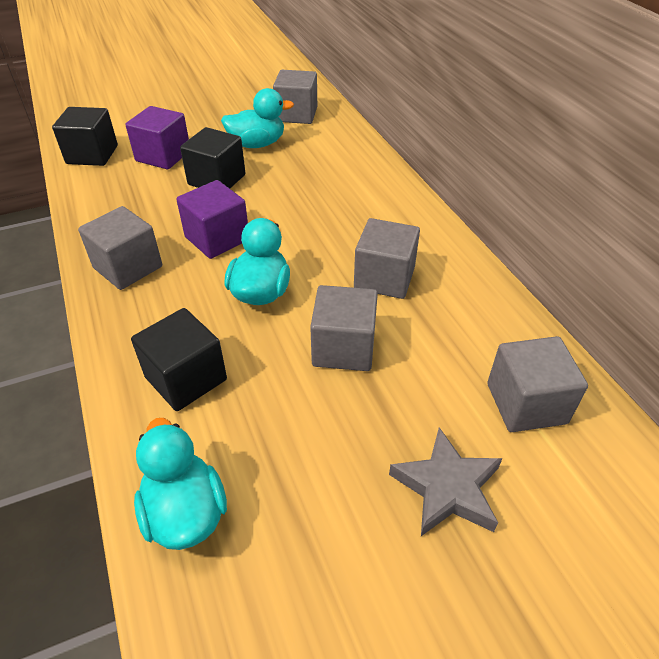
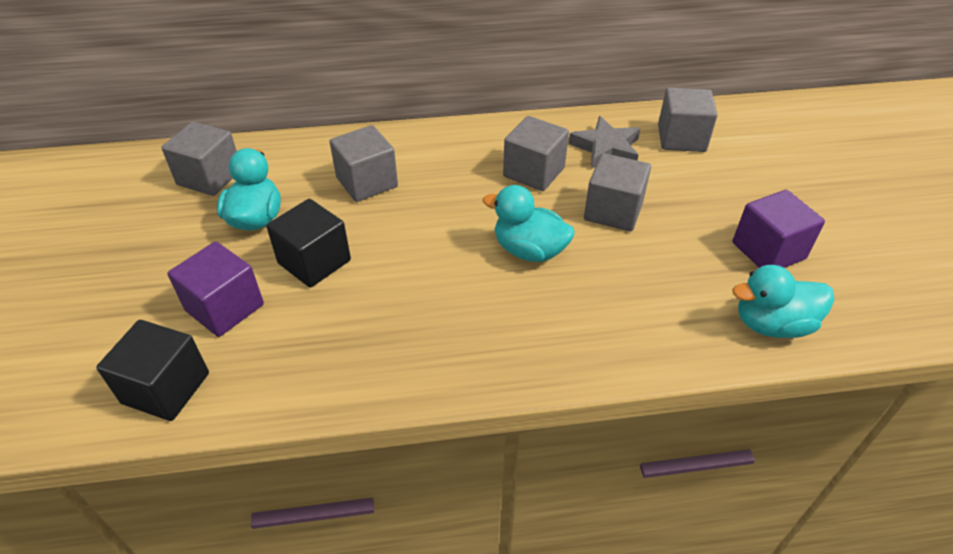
camera: 75 degrees left, 0 degrees up
grey cube [78,206,162,290] -> grey cube moved to [329,125,398,202]
black cube [131,308,227,411] -> none
purple cube [176,180,248,259] -> purple cube moved to [732,190,825,268]
grey star [389,427,503,536] -> grey star moved to [569,116,640,169]

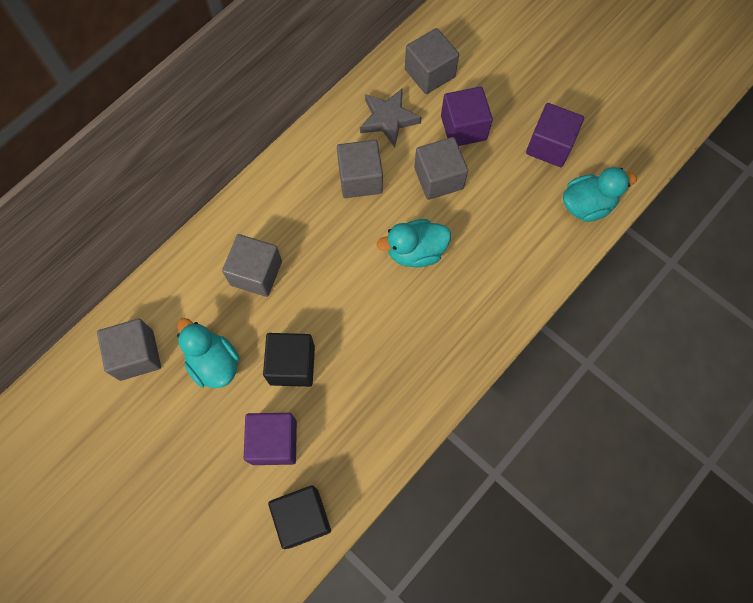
camera: 40 degrees left, 25 degrees up
turquoise duck [732,265,834,338] -> turquoise duck turned 150 degrees counterclockwise [563,167,637,222]
none -> purple cube [441,87,493,146]

